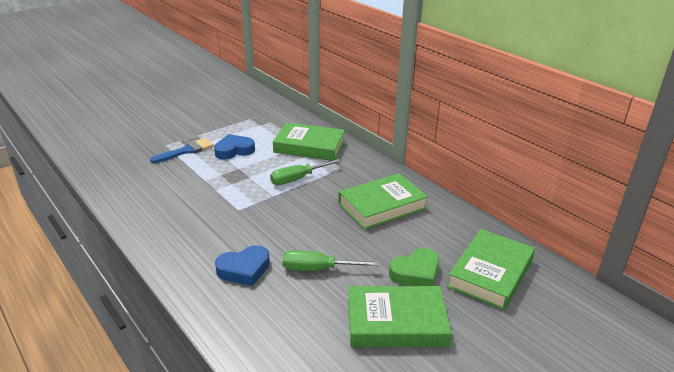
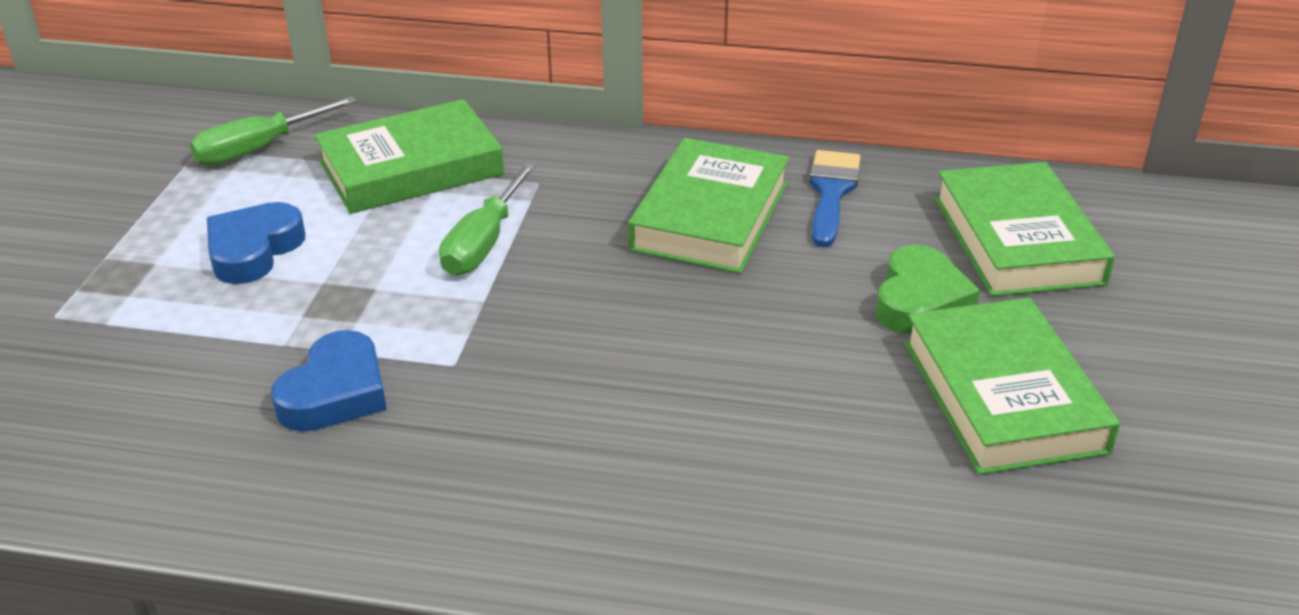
camera: 40 degrees left, 5 degrees up
blue brush [150,138,214,163] -> blue brush moved to [809,150,861,247]
blue heart [215,245,270,286] -> blue heart moved to [271,330,387,432]
green screwdriver [282,250,380,271] -> green screwdriver moved to [190,96,357,166]
green book [348,286,452,347] -> green book turned 60 degrees counterclockwise [904,297,1120,475]

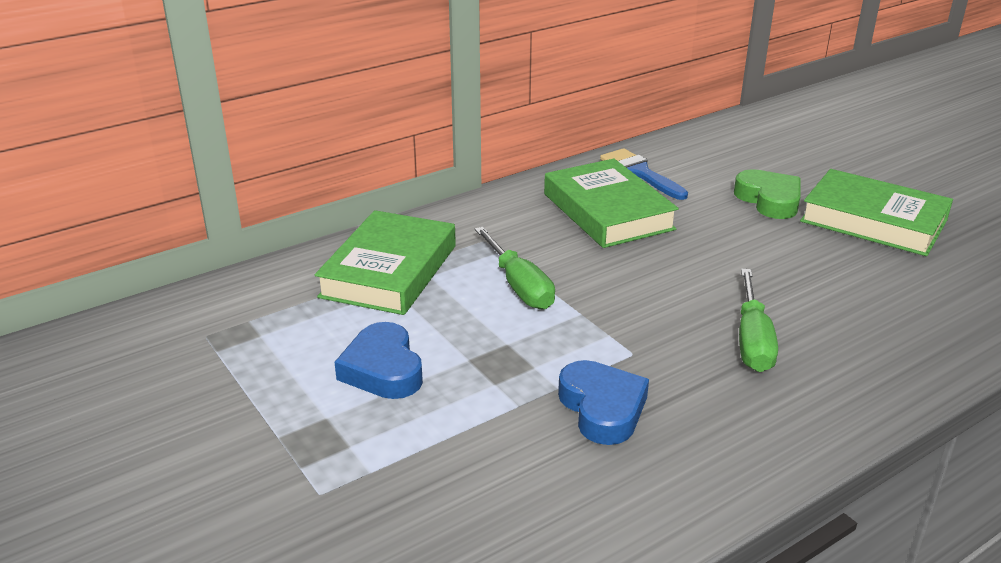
camera: 45 degrees left, 5 degrees down
green screwdriver [190,96,357,166] -> green screwdriver moved to [739,269,778,372]
green book [935,162,1115,296] -> none

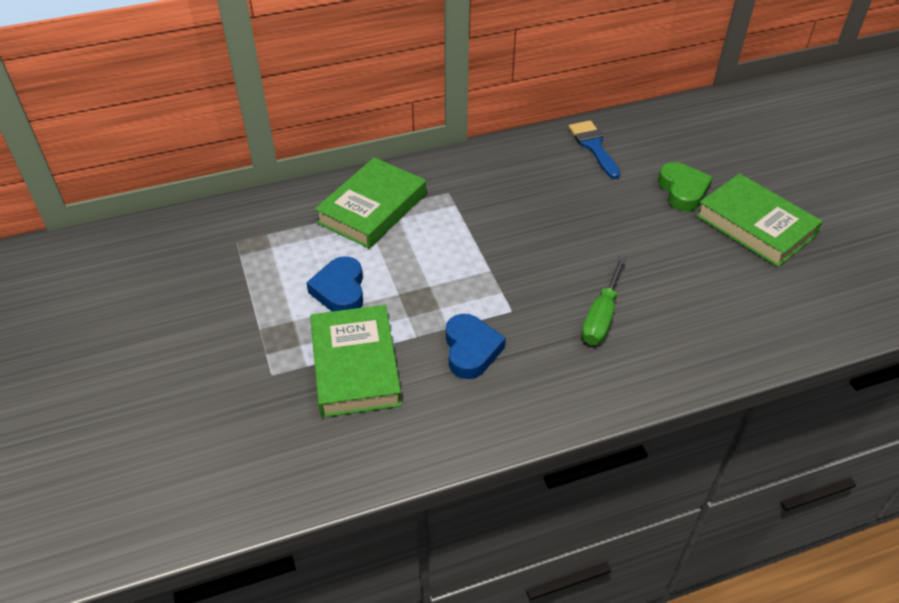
camera: 15 degrees right, 15 degrees up
green screwdriver [475,227,555,310] -> none
green book [544,159,679,248] -> green book moved to [310,305,402,418]

